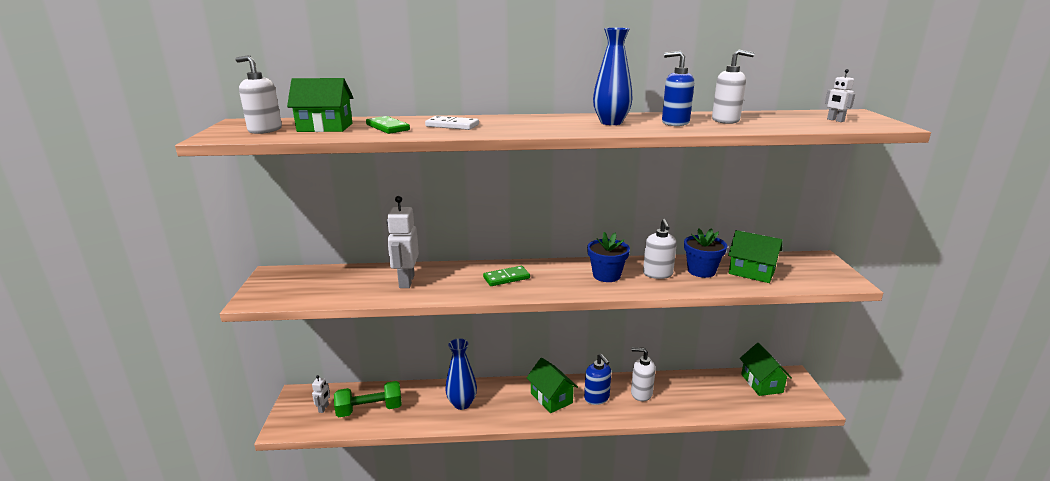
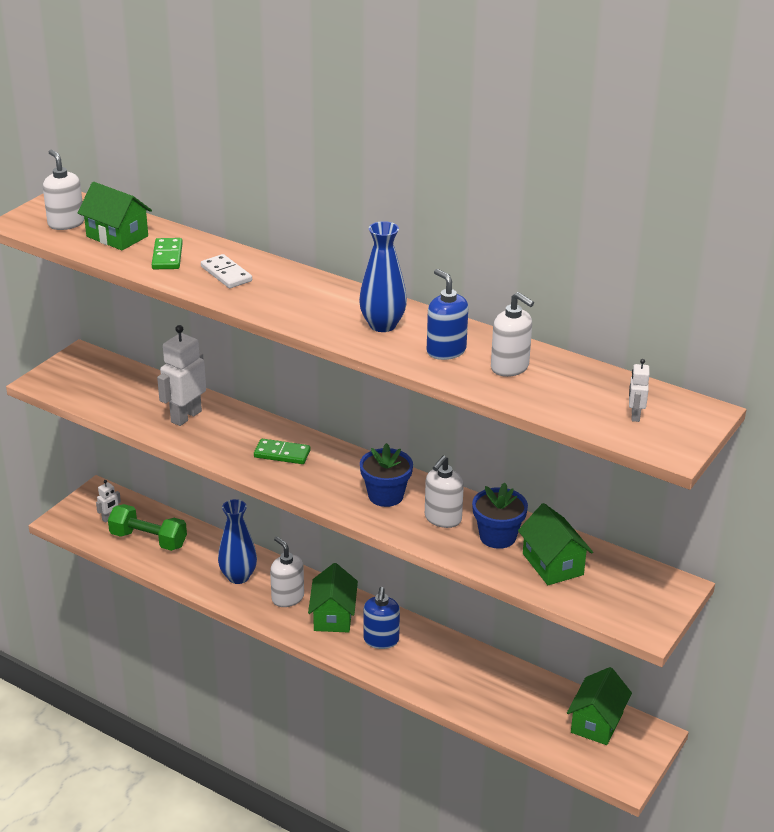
camera: 35 degrees right, 10 degrees up
white soap dispenser [631,347,655,401] -> white soap dispenser moved to [270,536,304,607]

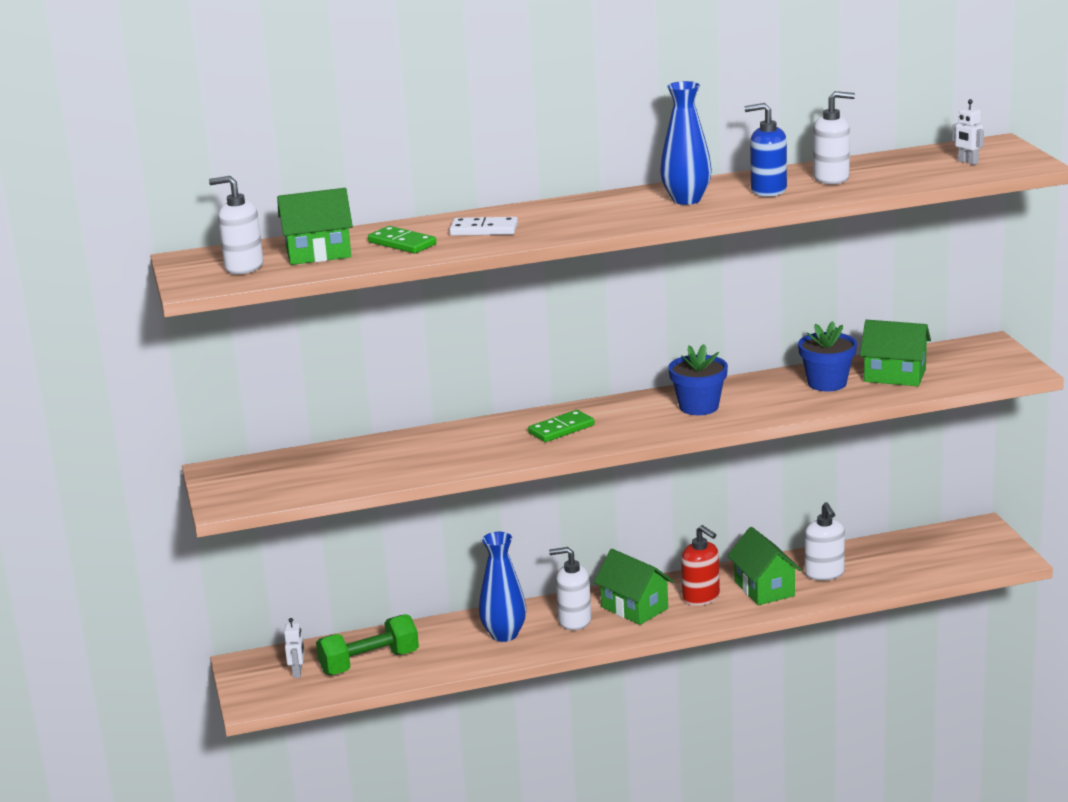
camera: 45 degrees left, 10 degrees down
white robot [157,325,206,426] -> none
blue soap dispenser [364,587,400,649] -> red soap dispenser [681,525,720,606]
white soap dispenser [425,456,464,528] -> white soap dispenser moved to [805,502,845,581]
green house [567,667,632,745] -> green house moved to [727,527,802,605]

